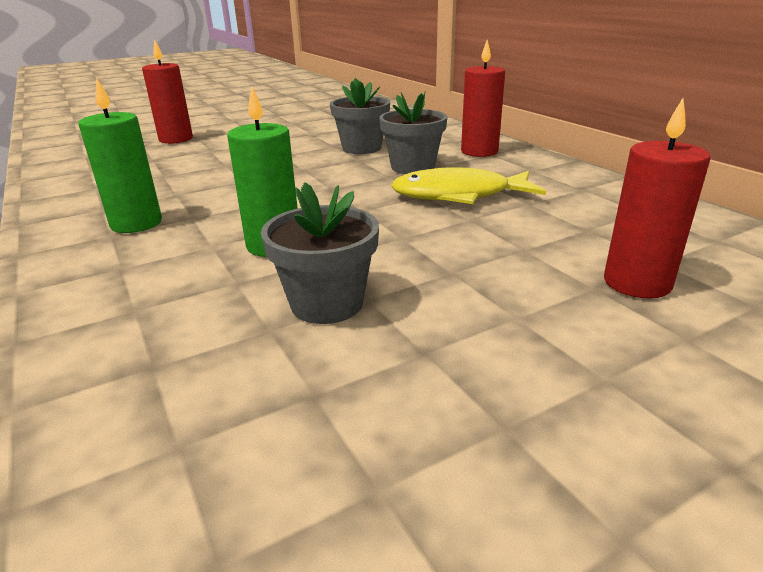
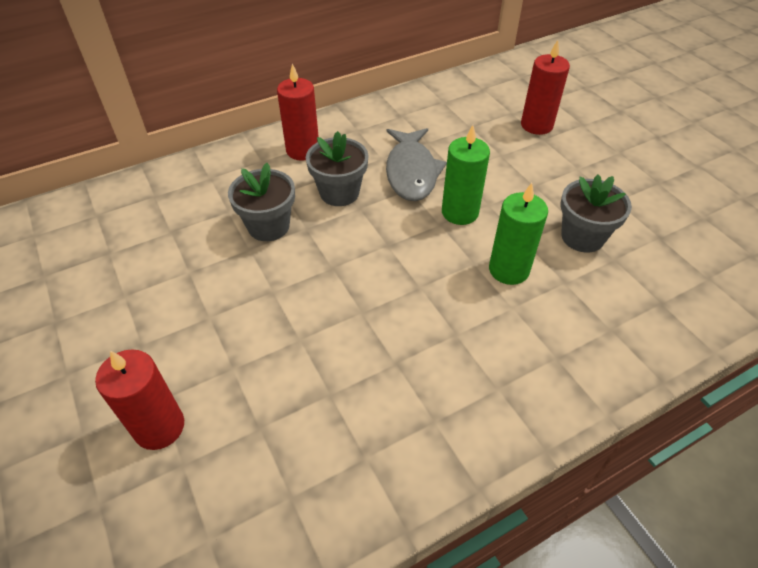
camera: 90 degrees left, 20 degrees up
green candle [78,78,162,233] -> green candle moved to [442,125,490,225]
yellow fish [391,167,546,204] -> grey fish [386,128,447,201]

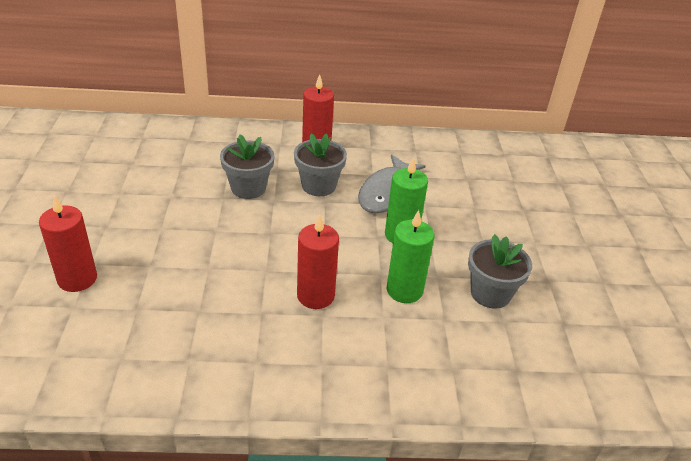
camera: 25 degrees right, 10 degrees down
red candle [521,40,570,135] -> red candle moved to [297,215,339,309]

